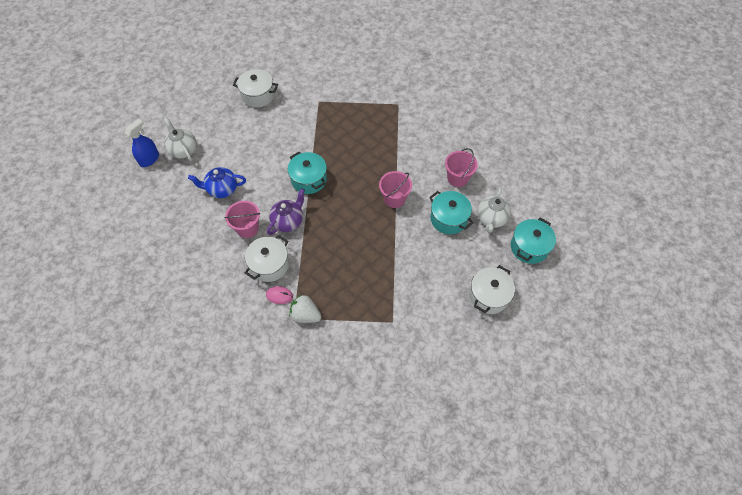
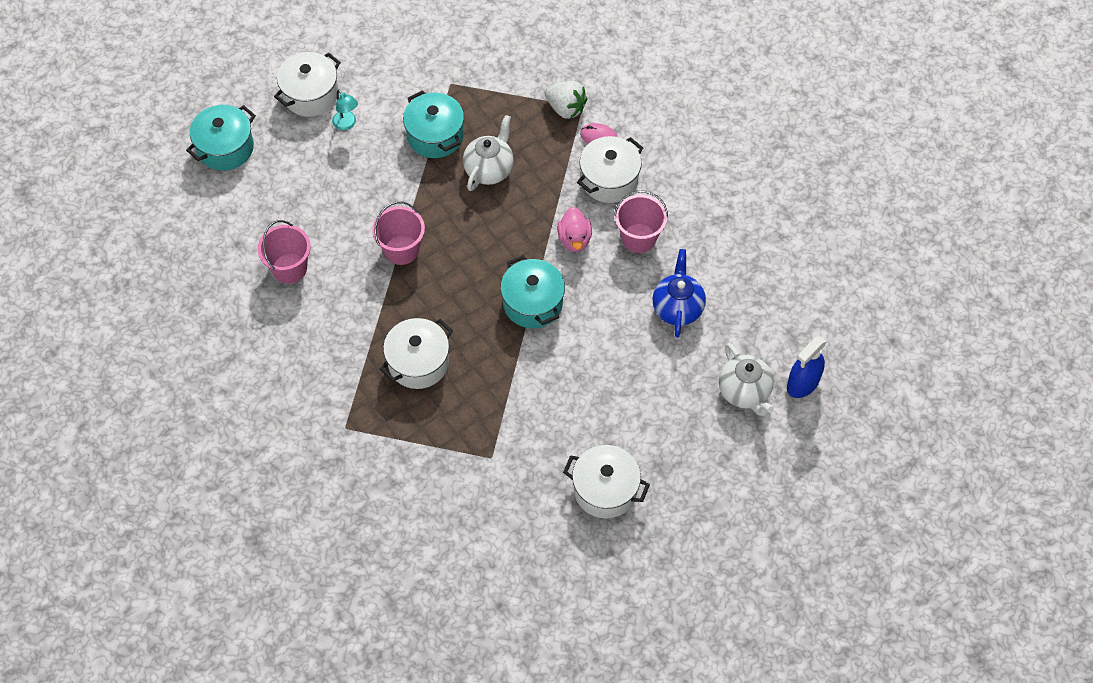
camera: 170 degrees left, 0 degrees up
blue teapot [188,167,246,198] -> blue teapot turned 90 degrees counterclockwise [652,249,706,337]
purple teapot [267,188,305,235] -> pink duck [557,207,592,252]
turquoise pot [429,191,474,234] -> turquoise pot moved to [403,90,464,158]
white teapot [477,188,511,233] -> white teapot moved to [463,115,514,191]
none -> turquoise lamp [332,89,358,130]
none -> white pot [380,318,453,389]

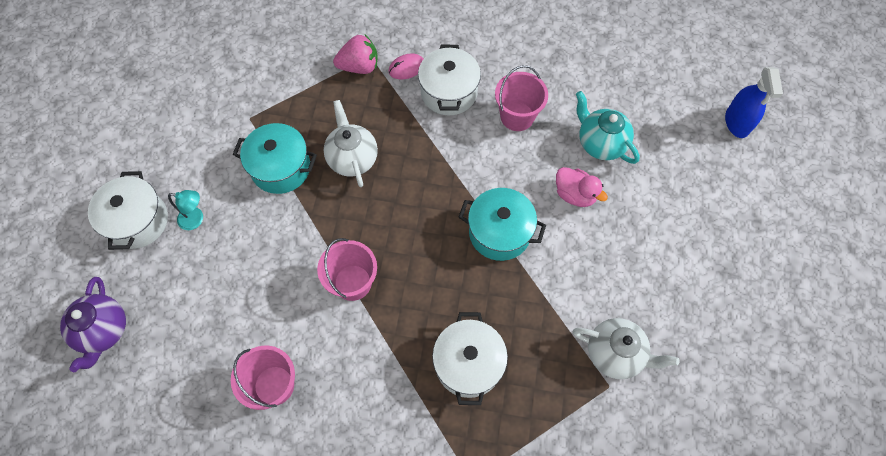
camera: 45 degrees left, 5 degrees up
turquoise pot [186,105,256,171] -> purple teapot [60,277,126,372]
white strawberry [544,81,587,119] -> pink strawberry [333,35,377,74]
pink duck [557,207,592,252] -> pink duck moved to [556,167,608,207]
white pot [563,445,650,519] -> none
blue teapot [652,249,706,337] -> turquoise teapot [576,91,640,164]
white teapot [719,343,774,416] -> white teapot moved to [573,318,680,379]

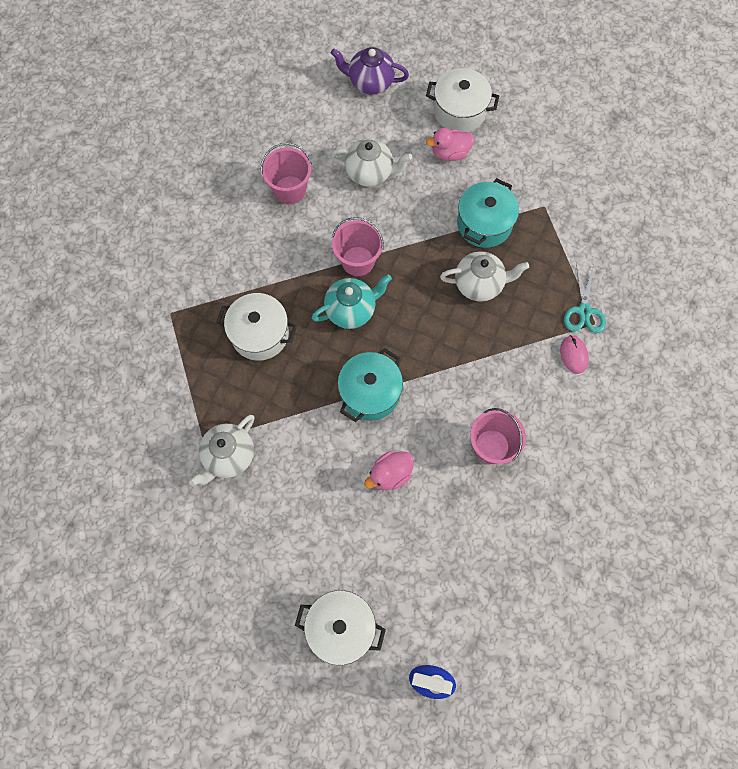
camera: 105 degrees right, 5 degrees up
turquoise lamp [168,190,203,230] -> pink duck [426,128,474,161]
pink strawberry [333,35,377,74] -> turquoise scissors [564,264,606,333]
white pot [418,45,481,115] -> white pot moved to [295,590,386,665]
turquoise teapot [576,91,640,164] -> turquoise teapot moved to [312,274,392,329]
none -> white teapot [330,138,412,187]

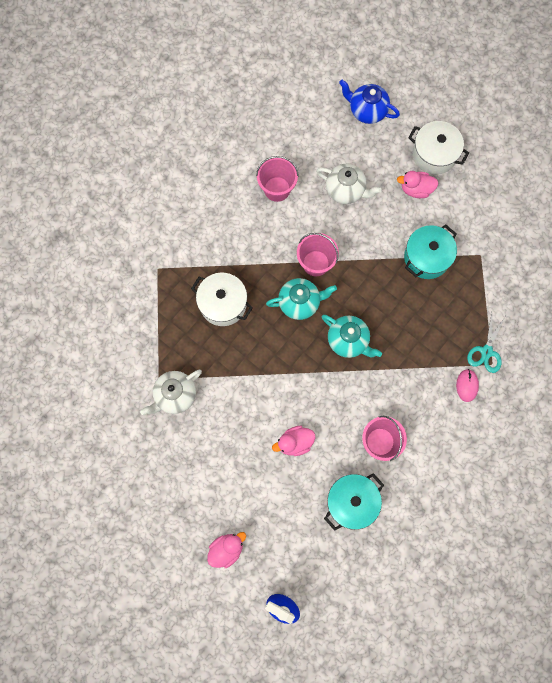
camera: 15 degrees right, 5 degrees up
white pot [295,590,386,665] -> pink duck [207,532,246,568]
purple teapot [331,47,409,95] -> blue teapot [339,80,400,124]
turquoise pot [338,348,403,422] -> turquoise pot moved to [324,473,384,531]
white teapot [440,251,529,302] -> none
none -> turquoise teapot [322,315,382,358]

